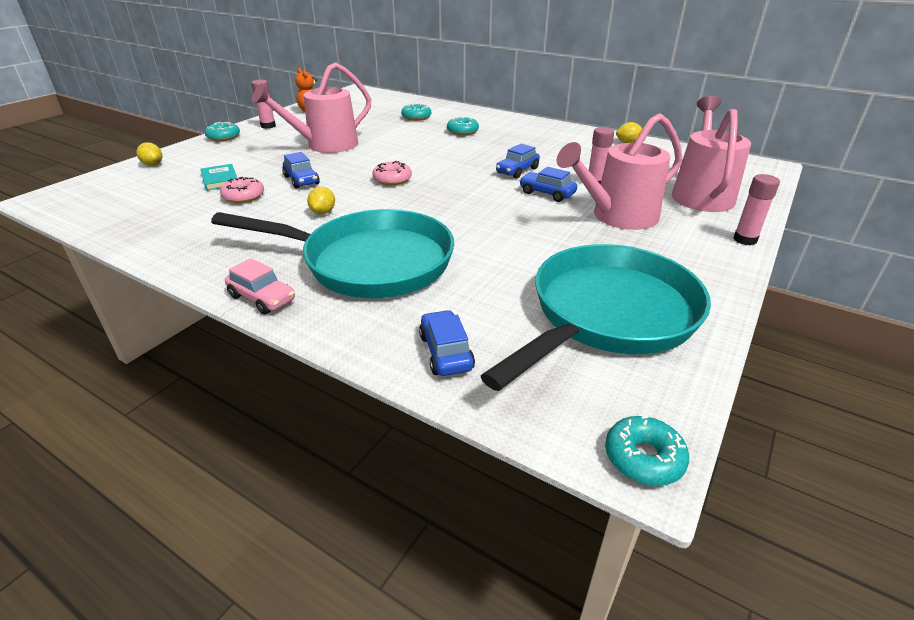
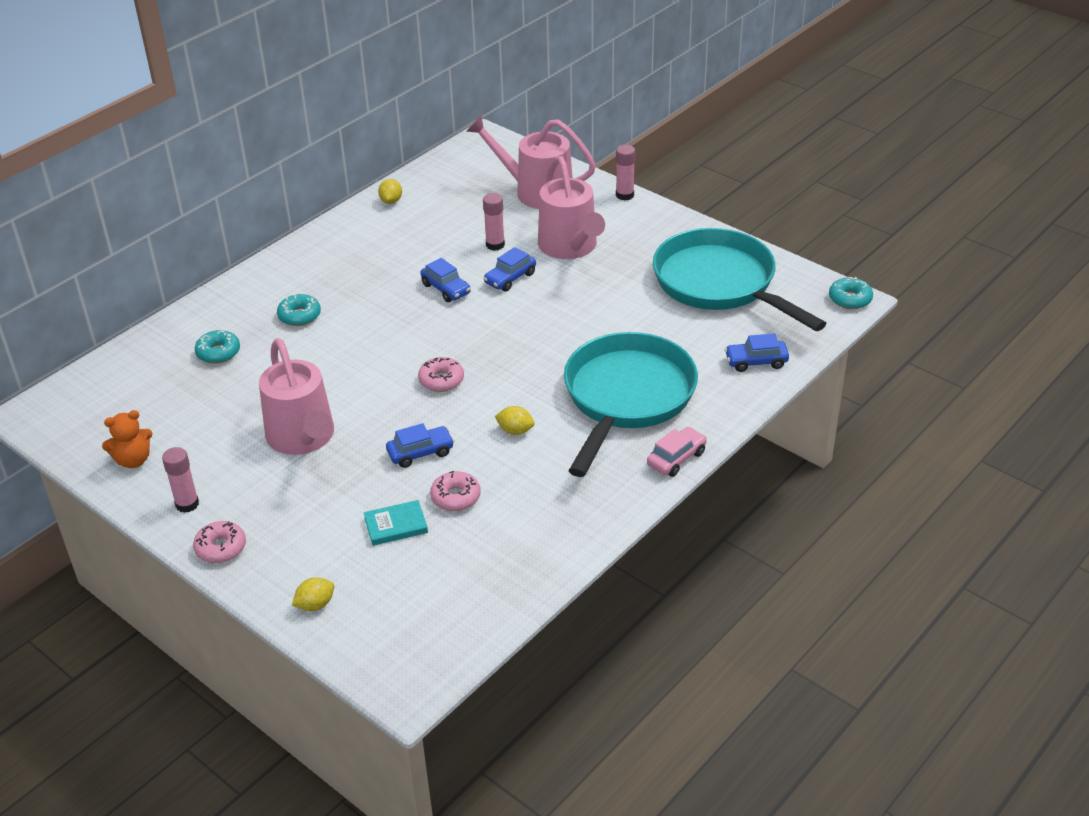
camera: 80 degrees left, 5 degrees up
turquoise donut [205,122,240,141] -> pink donut [193,521,246,563]

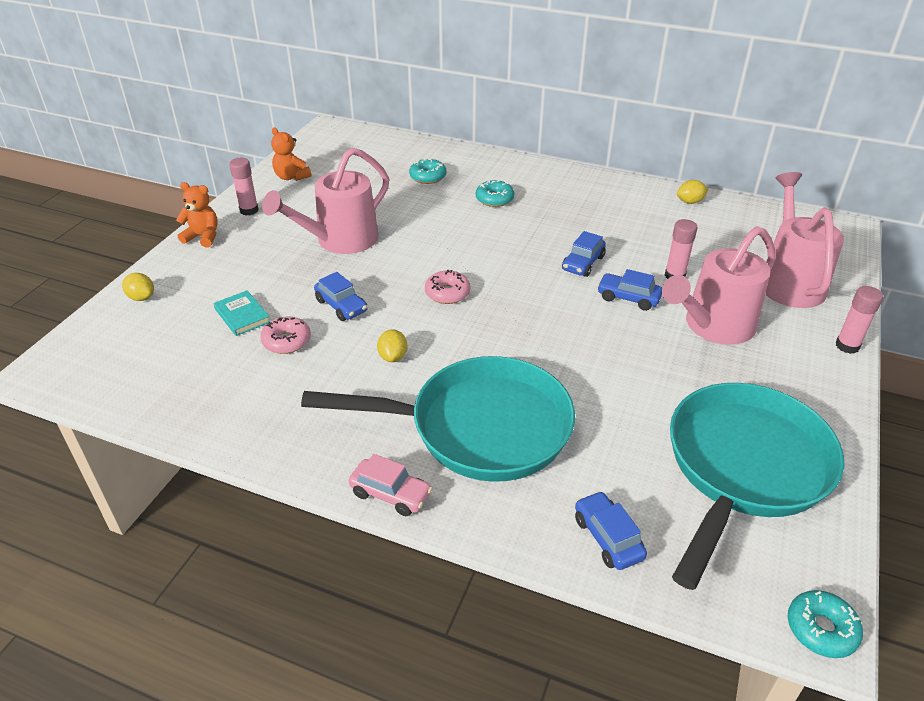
camera: 70 degrees right, 0 degrees up
pink donut [193,521,246,563] -> orange teddy bear [176,182,218,248]

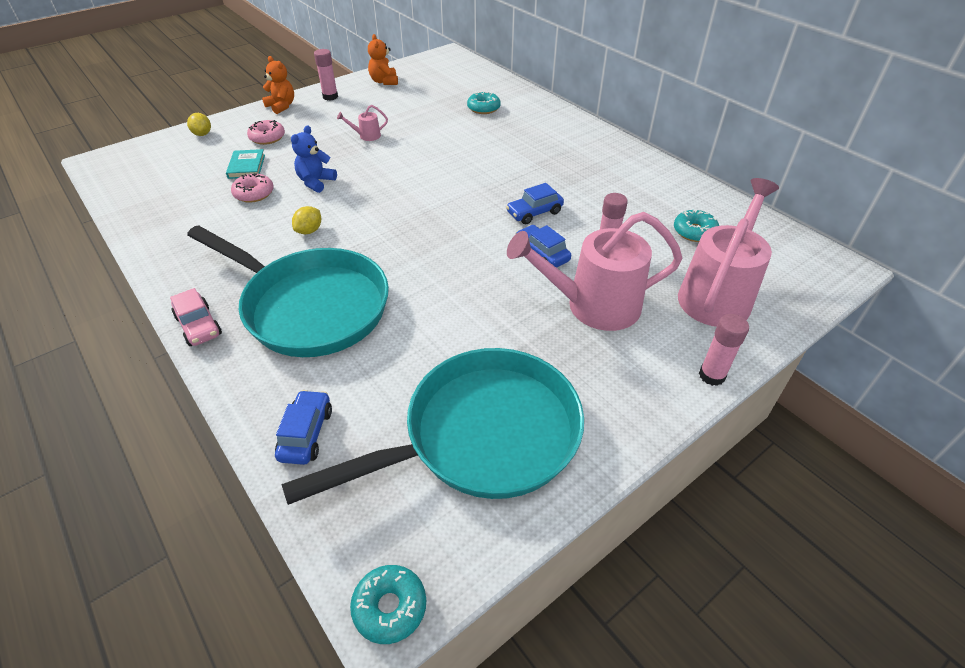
camera: 30 degrees right, 5 degrees up
pink watering can [262,148,389,254] -> pink watering can [337,105,388,141], size x0.40
blue car [314,272,368,321] -> blue teddy bear [291,126,337,193]
pink donut [425,270,470,304] -> pink donut moved to [247,120,285,145]
turquoise donut [476,180,514,207] -> turquoise donut moved to [674,210,719,242]
yellow lemon [677,180,708,204] -> none

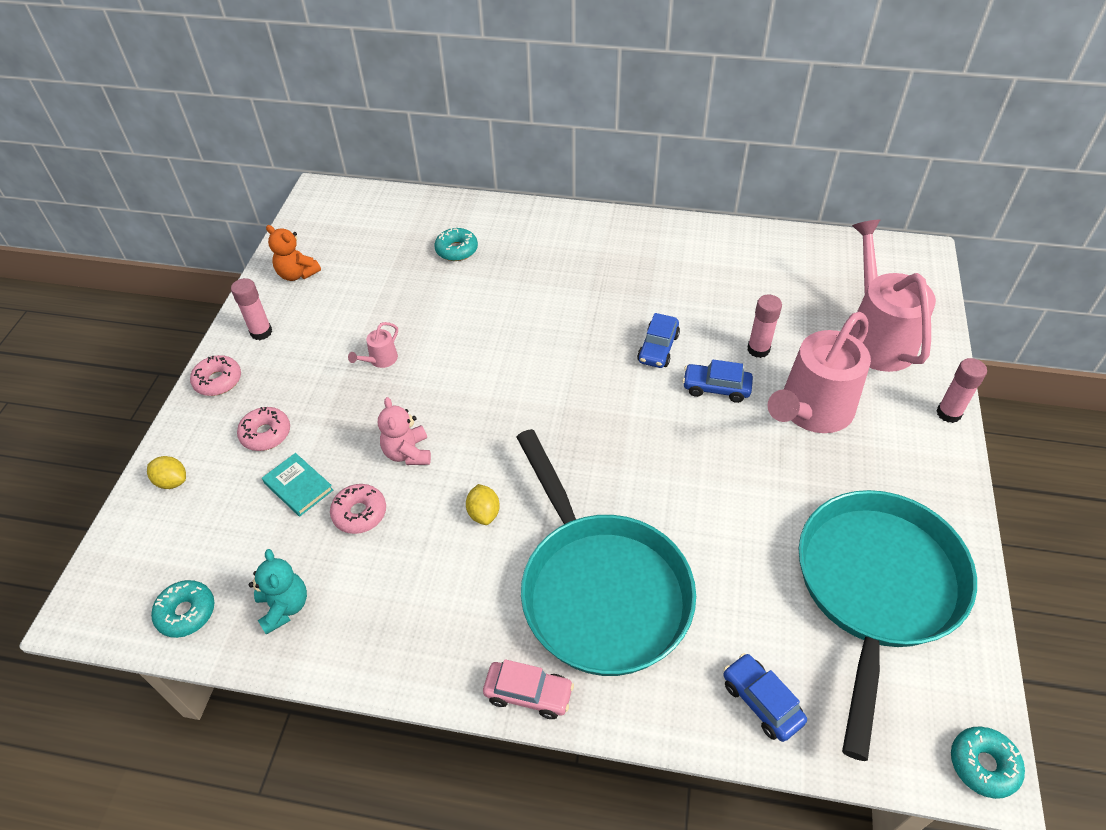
camera: 40 degrees left, 5 degrees up
turquoise pan [187,225,389,357] -> turquoise pan turned 75 degrees clockwise [517,429,696,676]
orange teddy bear [262,56,294,114] -> pink donut [190,355,241,396]
blue teddy bear [291,126,337,193] -> pink teddy bear [378,397,431,465]
turquoise donut [674,210,719,242] -> turquoise donut moved to [151,580,214,638]
none -> turquoise teddy bear [249,549,307,635]

